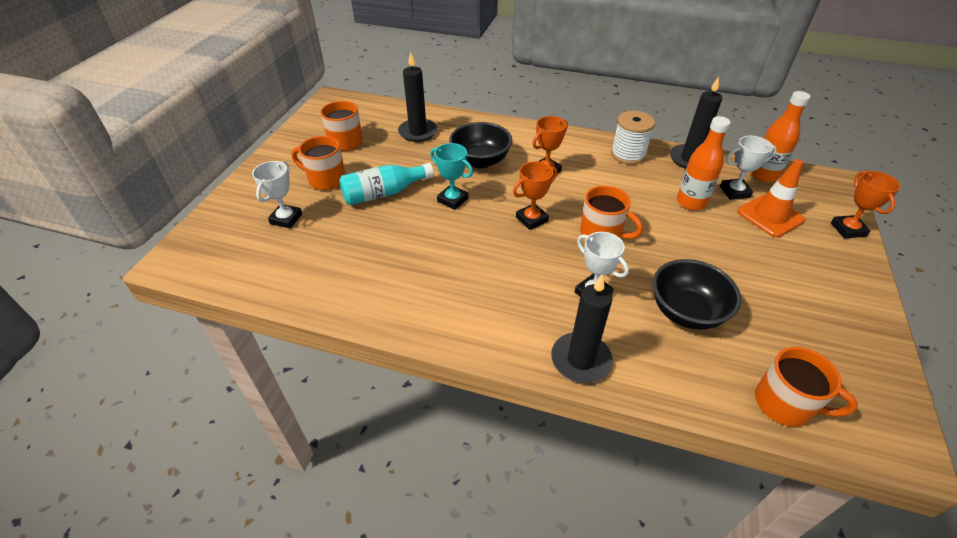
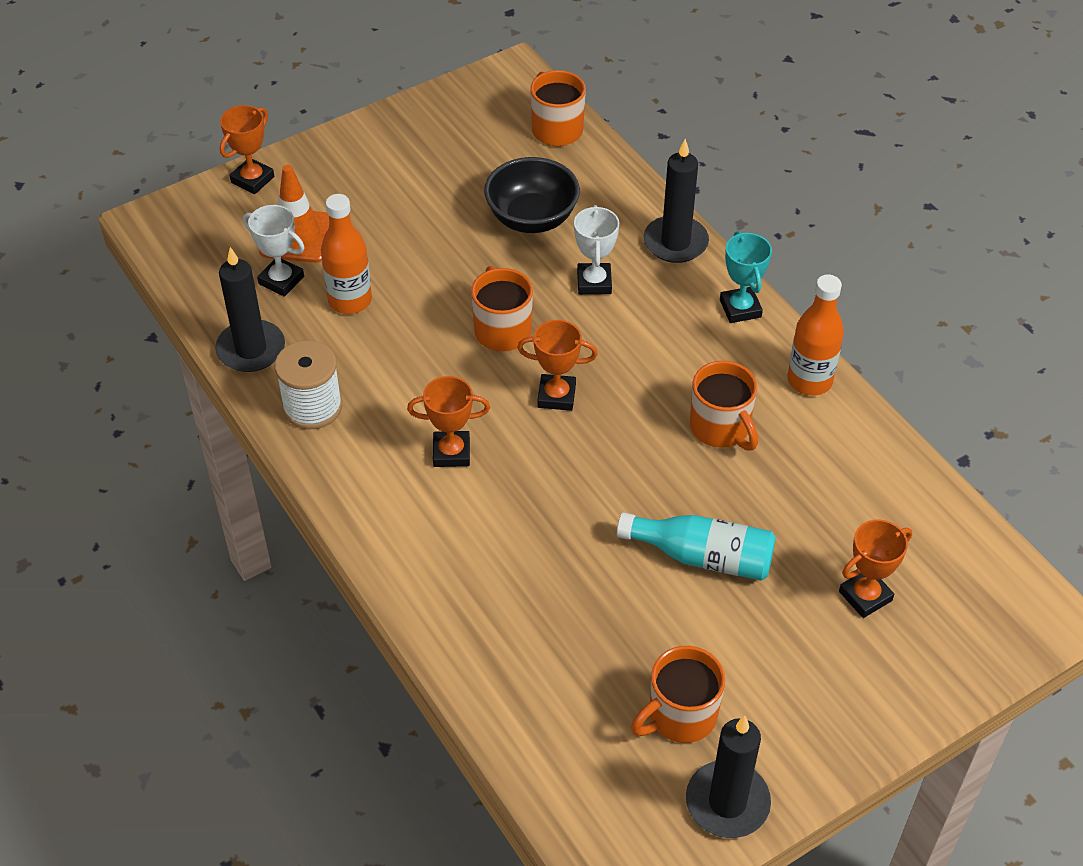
camera: 140 degrees left, 5 degrees up
white trophy [252,161,302,229] -> orange trophy [839,520,912,618]
orange mug [291,136,345,190] -> orange mug moved to [690,361,758,451]
black candle [398,52,438,142] -> black candle moved to [686,716,771,838]
turquoise trophy [430,143,473,210] -> turquoise trophy moved to [720,231,772,323]
black bowl [449,122,512,169] -> none
orange bottle [750,91,810,182] -> orange bottle moved to [787,275,844,396]

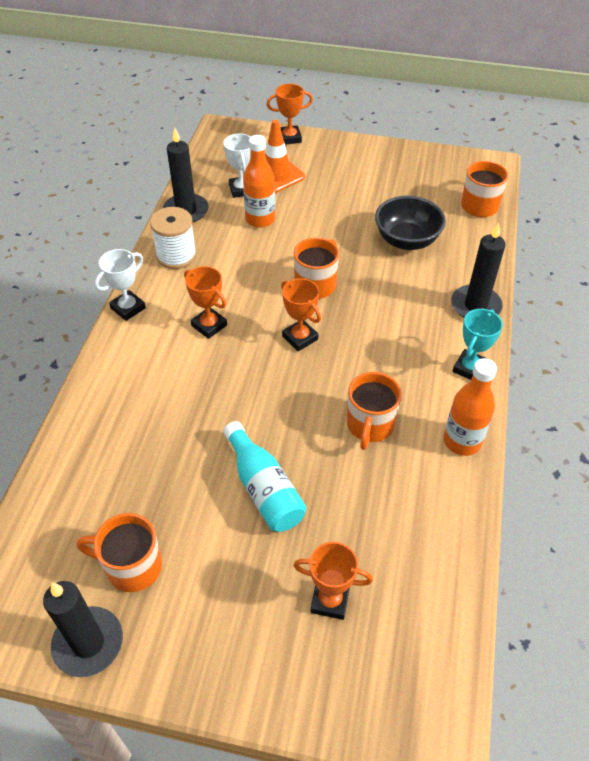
camera: 45 degrees right, 0 degrees up
white trophy [574,205,619,295] -> white trophy moved to [95,249,146,321]

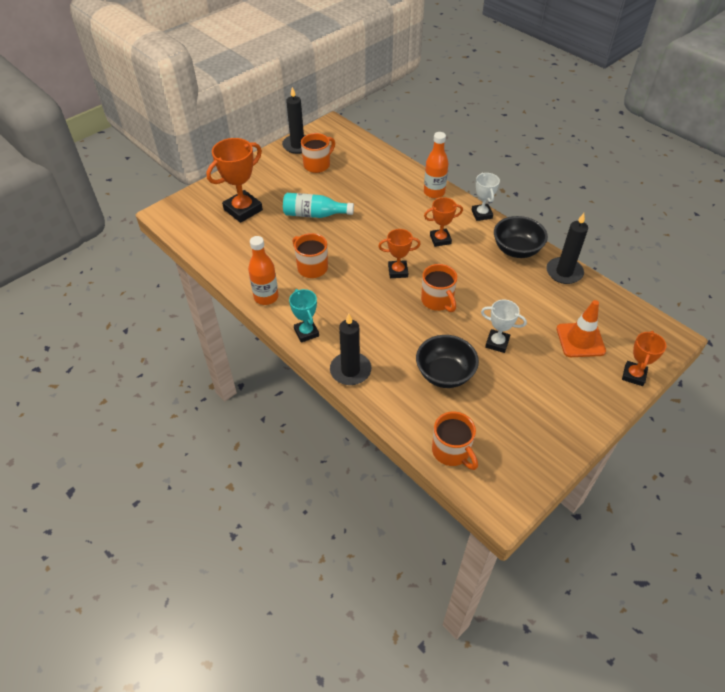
camera: 125 degrees right, 0 degrees up
white spool [150,207,197,269] -> black bowl [494,216,548,258]
white trophy [223,133,251,198] -> white trophy moved to [481,300,527,353]
orange bottle [243,135,275,228] -> orange bottle moved to [424,132,448,198]
orange trophy [293,542,373,620] -> orange trophy [206,138,263,223], size x1.68

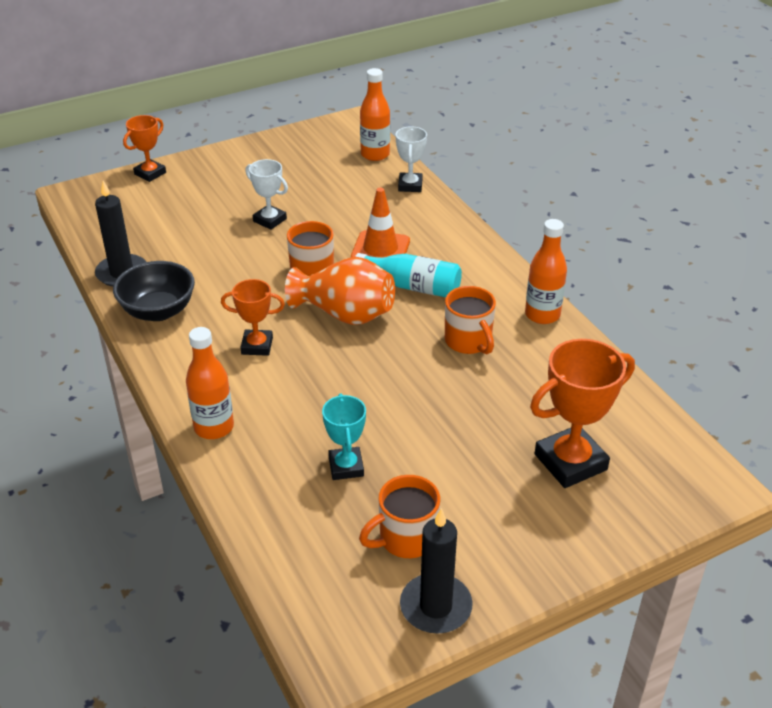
camera: 165 degrees left, 10 degrees down
turquoise bottle [283,193,354,218] -> turquoise bottle moved to [355,253,462,297]
turquoise trophy [289,289,319,343] -> turquoise trophy moved to [322,394,366,480]
black candle [330,314,371,385] -> none
orange trophy [378,229,421,278] -> orange vase [285,257,395,325]
black bowl [416,335,479,388] -> none
orange mug [432,412,478,470] -> orange bottle [360,68,390,161]
white trophy [472,172,500,221] -> white trophy moved to [395,126,427,192]
orange traffic cone [557,300,606,357] -> orange traffic cone moved to [351,188,410,258]

